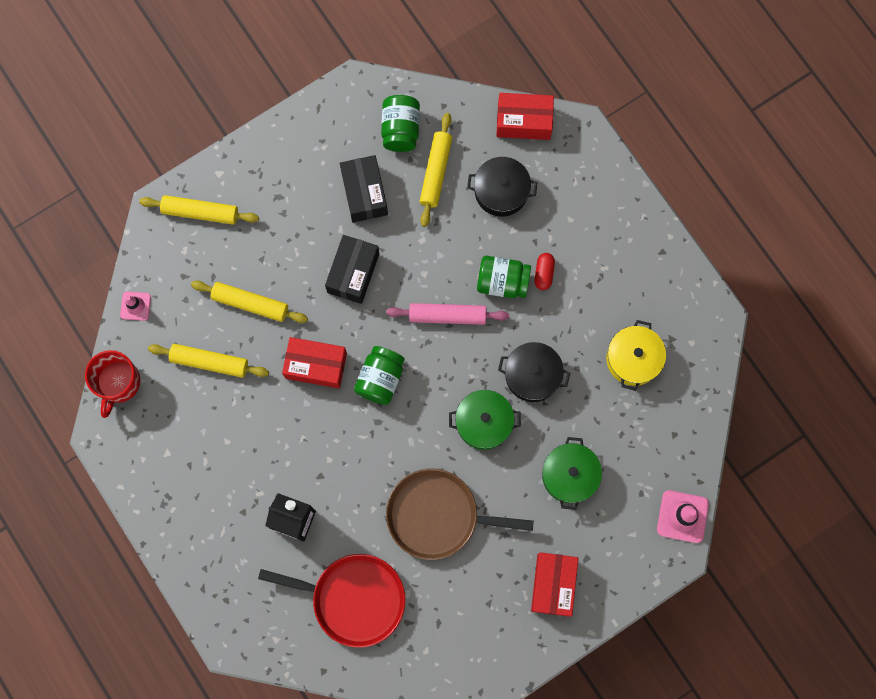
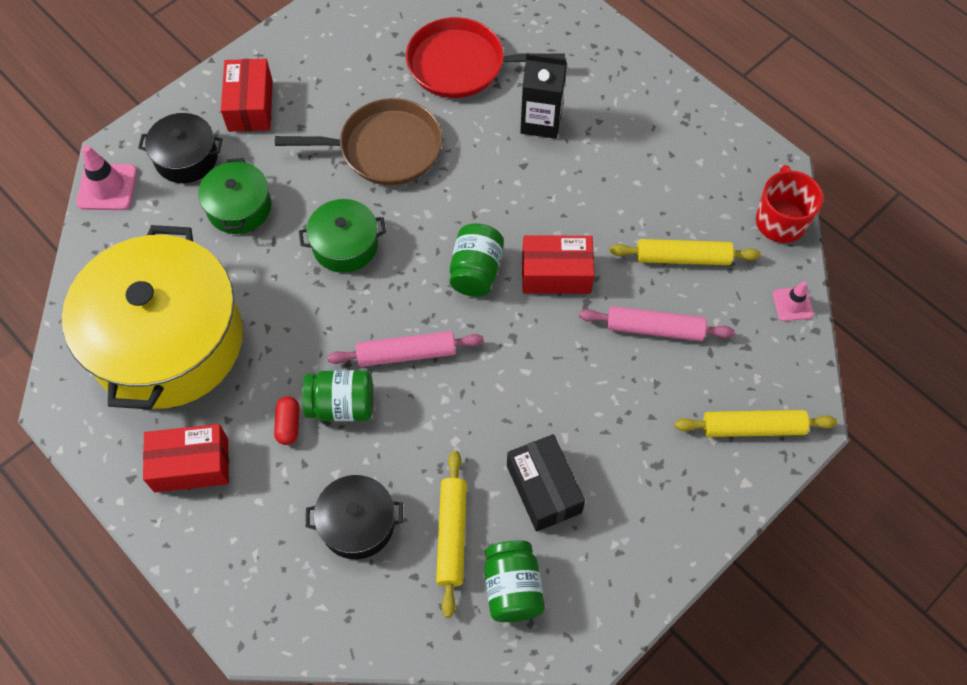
camera: 170 degrees right, 15 degrees down
yellow rolling pin [191,281,308,323] -> pink rolling pin [579,306,735,341]
black box [325,235,379,304] -> none
red box [496,93,554,140] -> red box moved to [143,424,229,493]
black pot [498,342,570,402] -> black pot moved to [138,113,223,183]
yellow pot [606,320,666,391] -> yellow pot [62,225,243,410], size x2.21

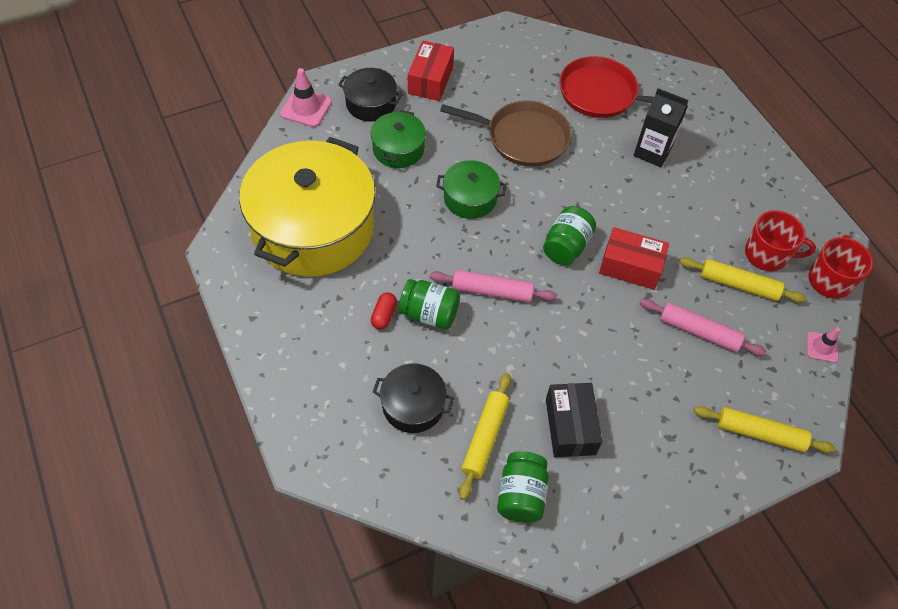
camera: 15 degrees right, 5 degrees down
red box [143,424,229,493] -> none
none -> red mug [745,210,816,271]

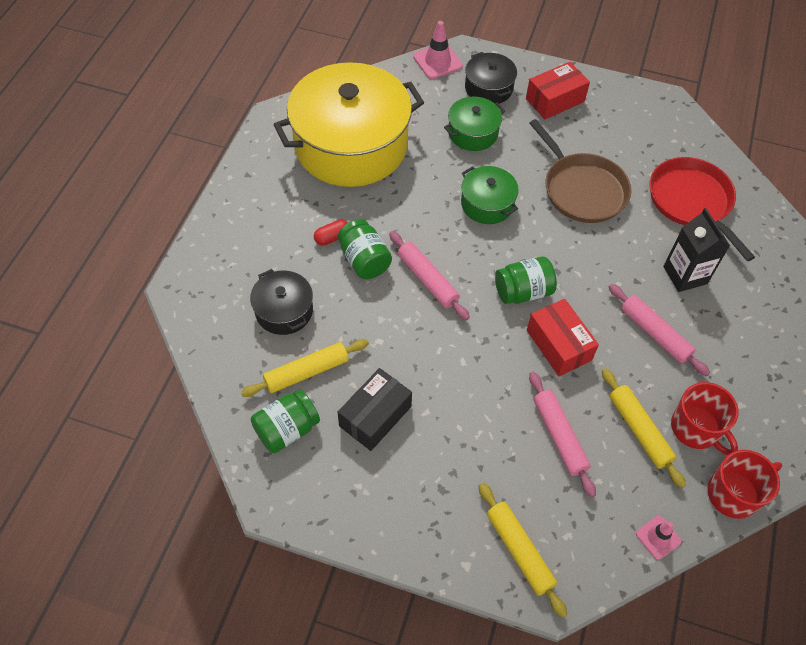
camera: 45 degrees right, 0 degrees up
none -> pink rolling pin [609,284,710,376]

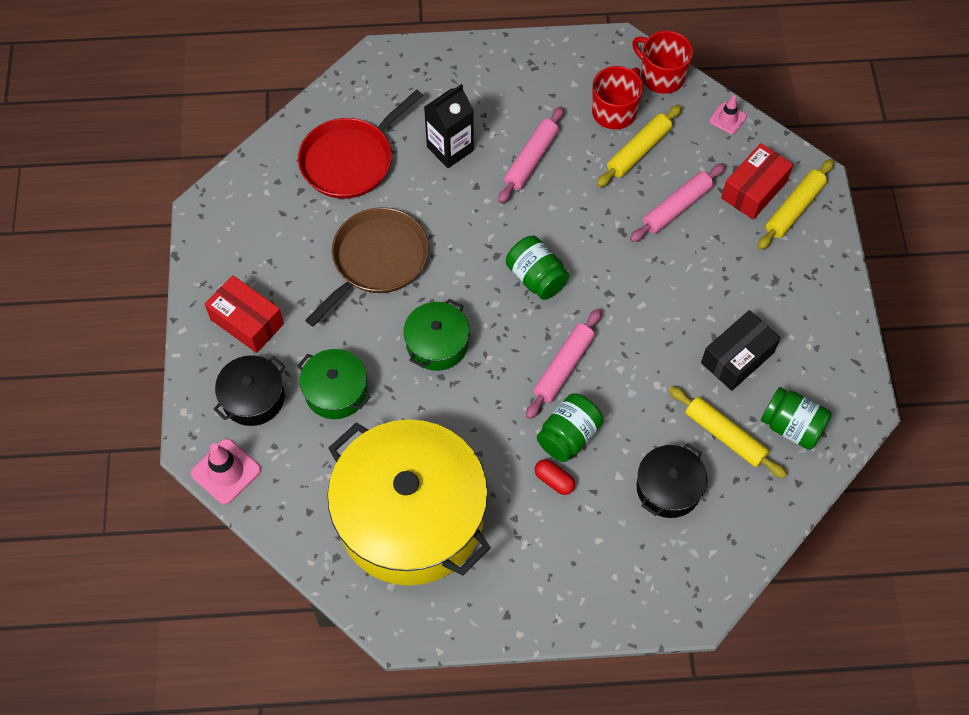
camera: 110 degrees left, 5 degrees up
black box [338,368,412,451] -> black box turned 60 degrees counterclockwise [701,310,781,391]
red box [527,299,599,376] -> red box moved to [721,143,793,220]

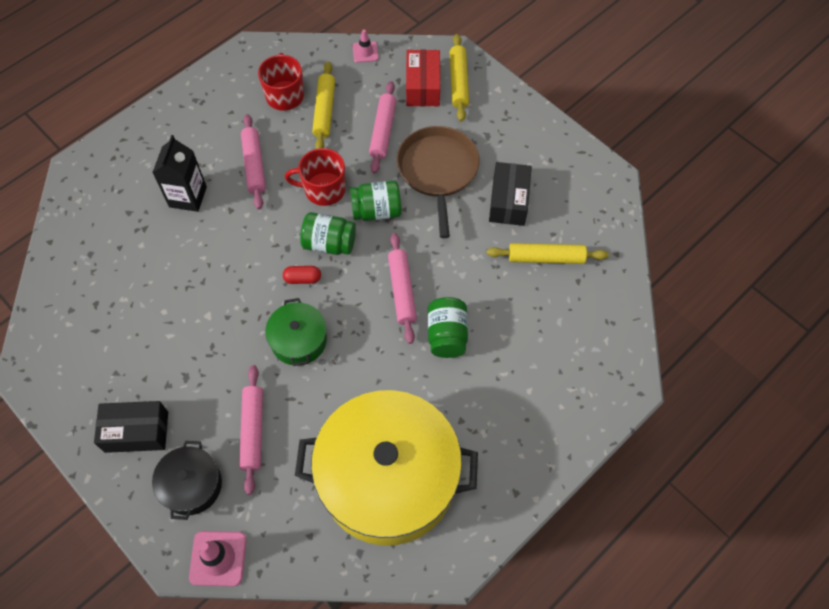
camera: 40 degrees left, 0 degrees up
red box [205,275,284,353] -> black box [94,401,168,453]
green pot [297,349,371,419] -> pink rolling pin [239,365,263,495]
red pan [298,89,423,199] -> none
brown pan [305,207,429,326] -> brown pan moved to [397,126,479,238]
red capsule [534,459,575,495] -> red capsule moved to [283,266,321,284]
red mug [632,31,693,94] -> red mug moved to [285,148,346,206]
black pot [636,443,707,518] -> none
green jar [761,387,832,450] -> green jar moved to [350,181,402,221]

